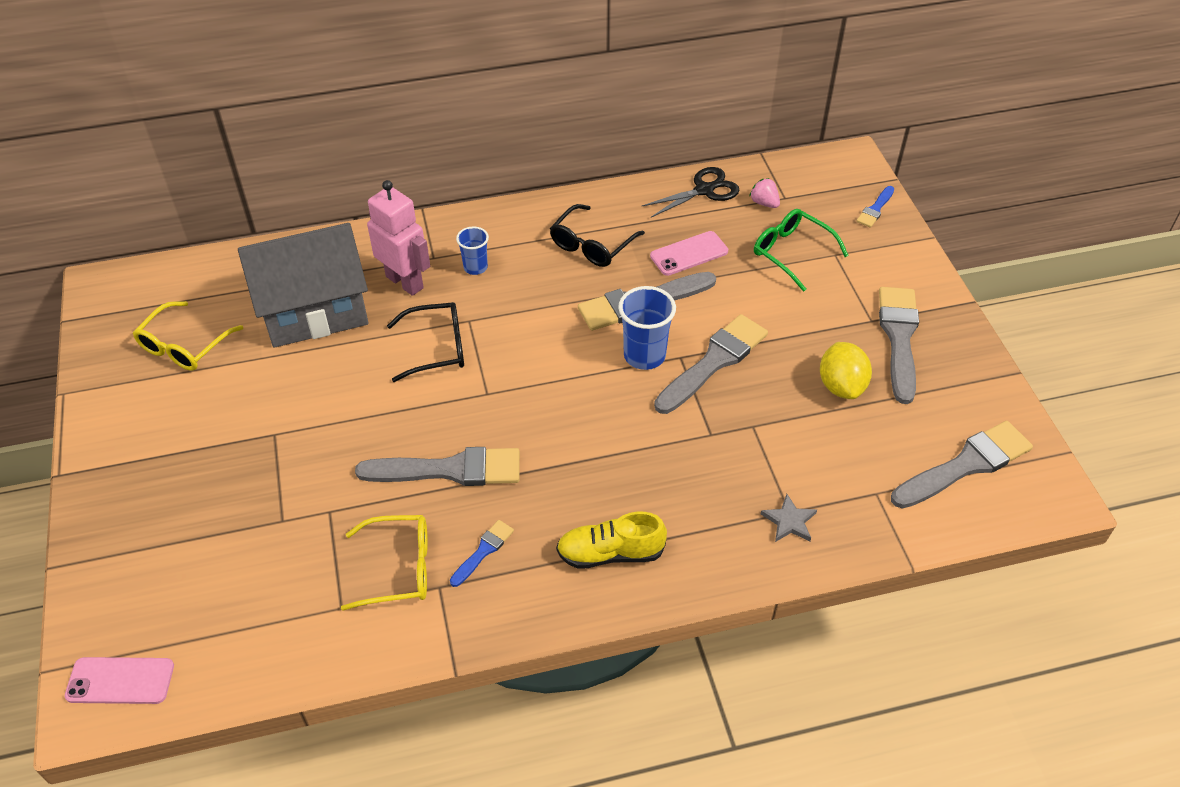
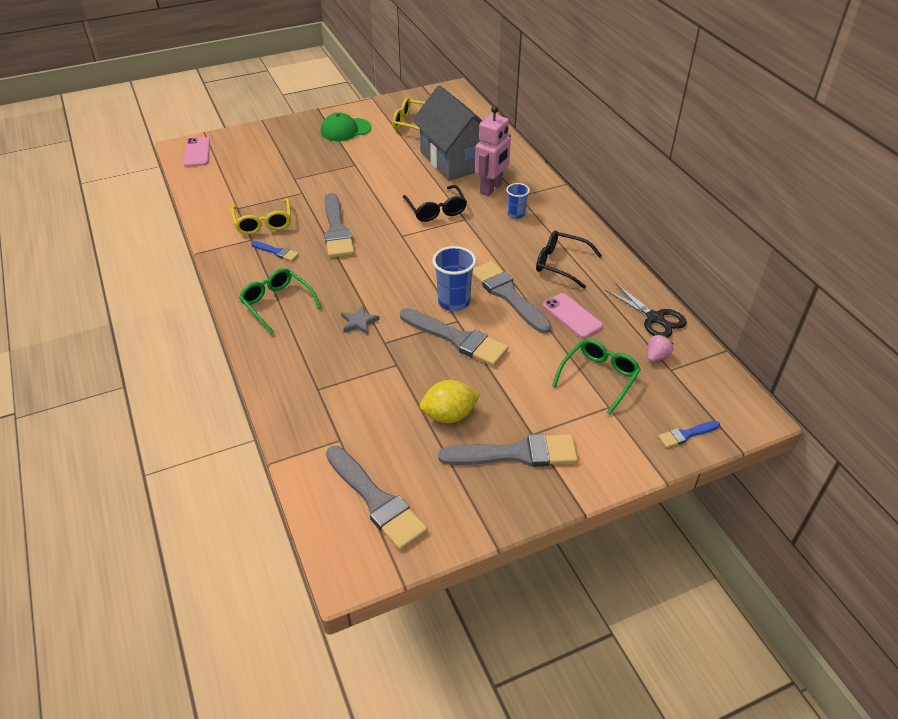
camera: 80 degrees right, 5 degrees down
yellow shoe [556,512,667,569] -> green glasses [239,268,322,334]
grey star [761,494,817,542] -> grey star moved to [341,305,380,335]
blue brush [856,186,894,228] -> blue brush turned 45 degrees counterclockwise [658,421,720,448]
none -> green cap [321,113,371,141]

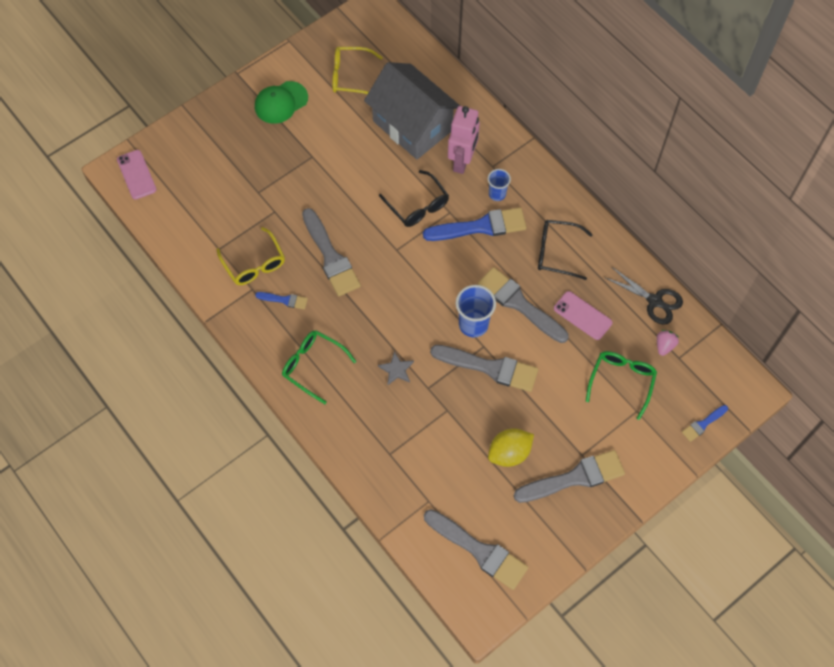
camera: 15 degrees left, 20 degrees up
none -> blue brush [423,207,527,241]

